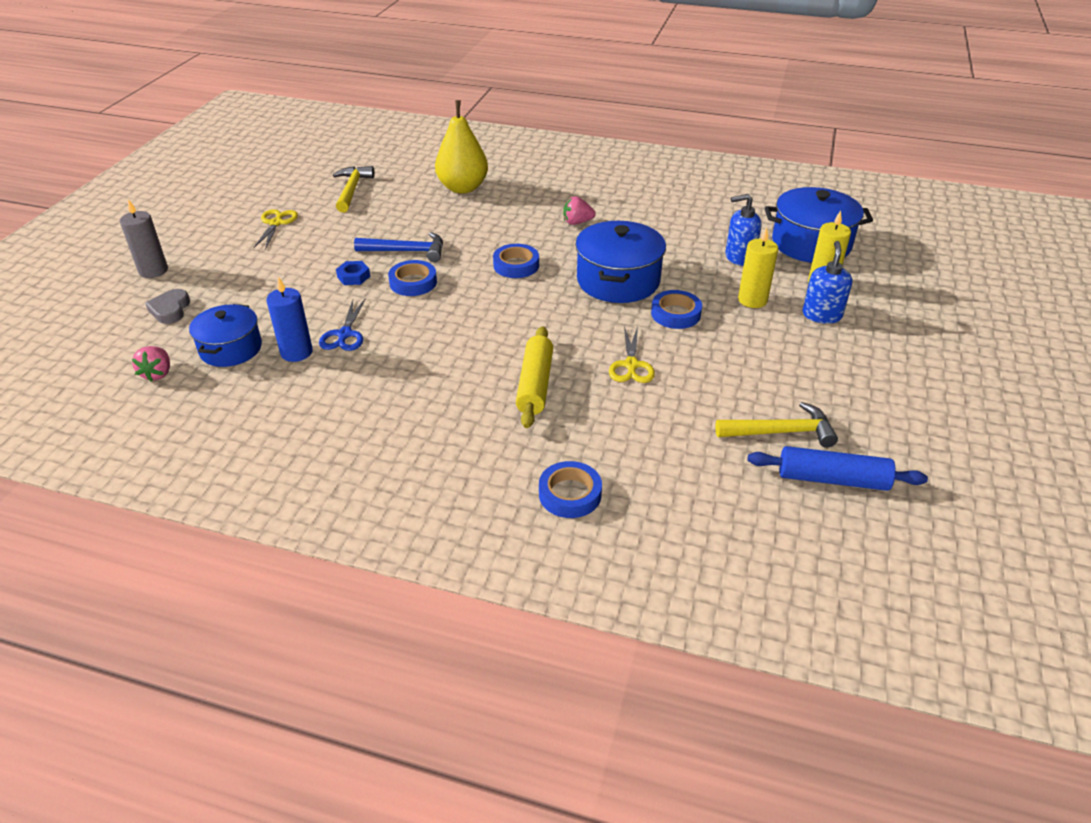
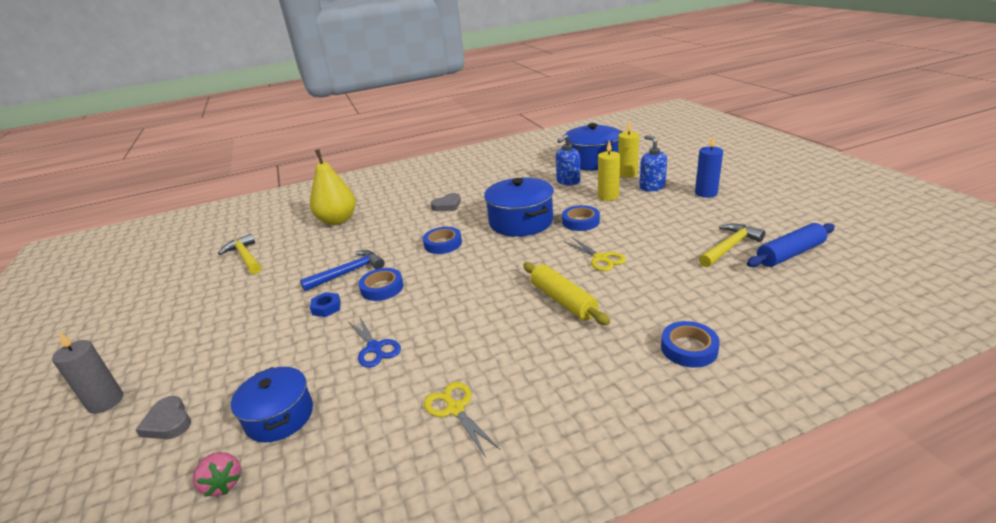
camera: 35 degrees left, 10 degrees down
yellow scissors [253,209,298,250] -> yellow scissors moved to [424,382,500,457]
blue candle [266,277,313,362] -> blue candle moved to [695,136,723,198]
pink strawberry [563,196,596,225] -> grey heart [431,193,461,211]

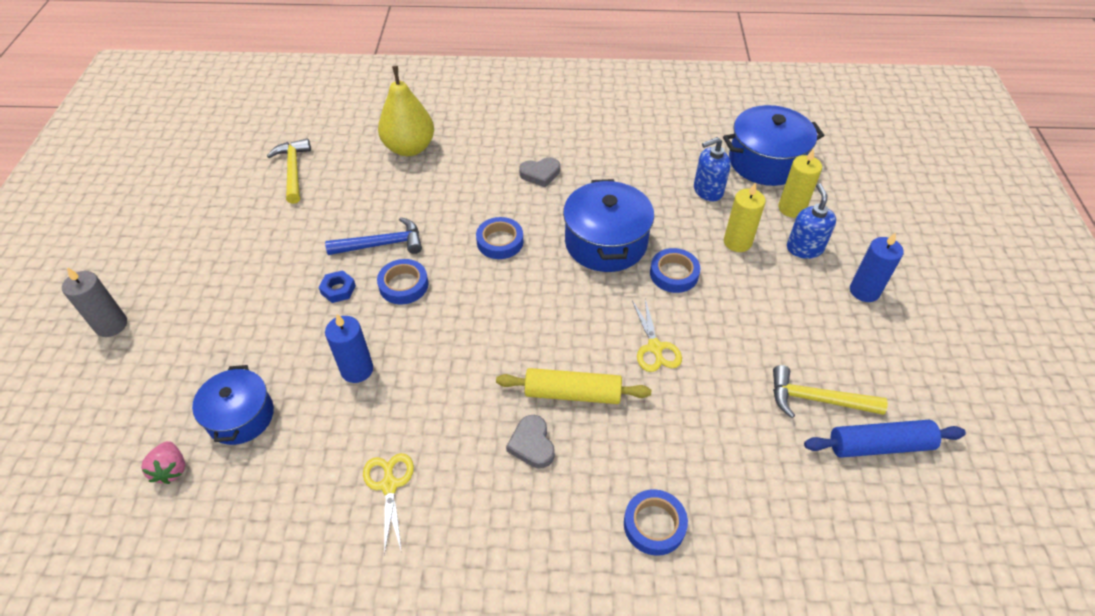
camera: 20 degrees right, 20 degrees up
grey heart [135,396,191,439] -> grey heart moved to [506,415,555,469]
blue scissors [348,316,401,368] -> blue candle [325,314,373,383]
yellow rolling pin [523,262,610,325] -> yellow rolling pin turned 75 degrees counterclockwise [496,368,651,404]
yellow hammer [699,223,765,267] -> yellow hammer turned 150 degrees counterclockwise [773,365,888,418]

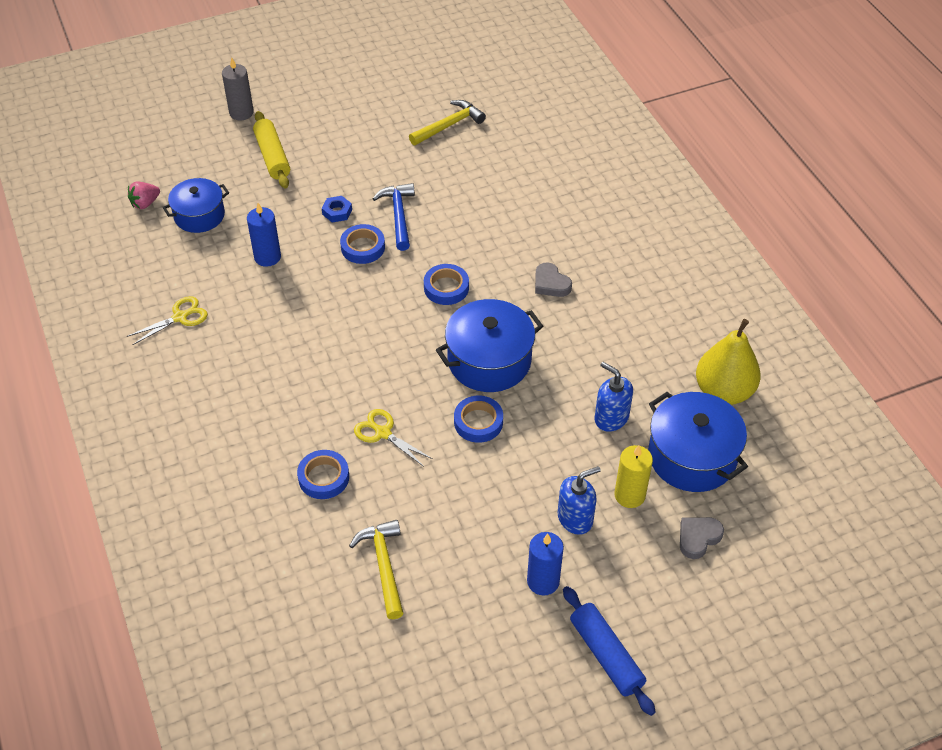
camera: 65 degrees right, 0 degrees up
blue hammer [325,217,422,255] -> blue hammer turned 150 degrees counterclockwise [372,183,415,251]
yellow pear [378,66,434,156] -> yellow pear moved to [696,319,761,405]
yellow rolling pin [496,368,651,404] -> yellow rolling pin moved to [253,111,290,189]
grey heart [506,415,555,469] -> grey heart moved to [680,517,724,559]
blue tape [624,489,688,556] -> blue tape moved to [297,450,349,499]
yellow scissors [632,299,682,372] -> yellow scissors turned 75 degrees clockwise [354,409,433,467]
yellow candle [724,183,766,252] -> none
blue rolling pin [804,420,966,458] -> blue rolling pin moved to [563,586,655,716]

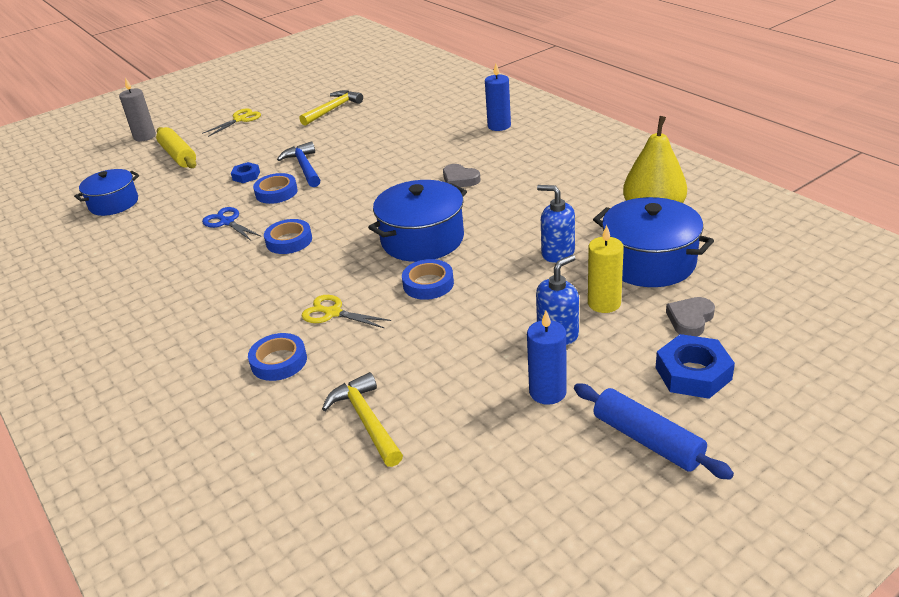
camera: 10 degrees left, 15 degrees down
yellow scissors [127,296,208,345] -> yellow scissors moved to [202,108,261,137]
pink strawberry [128,181,160,209] -> none
blue candle [247,203,281,267] -> blue candle moved to [485,63,511,131]
blue tape [424,264,469,305] -> blue tape moved to [264,219,312,254]
none -> blue scissors [202,207,262,240]
none -> blue nut [656,334,735,399]

